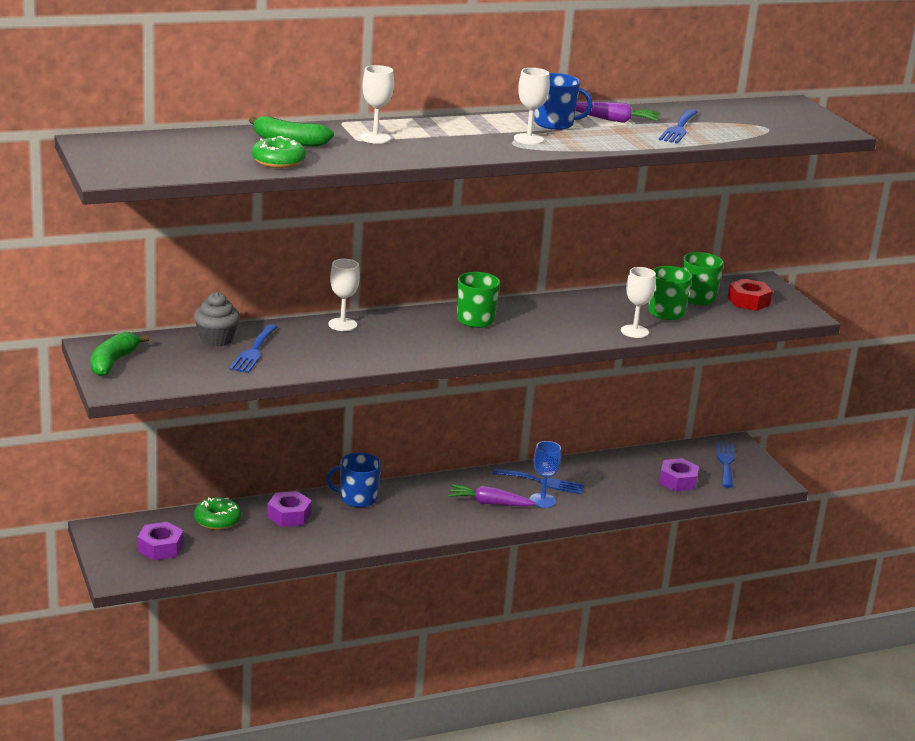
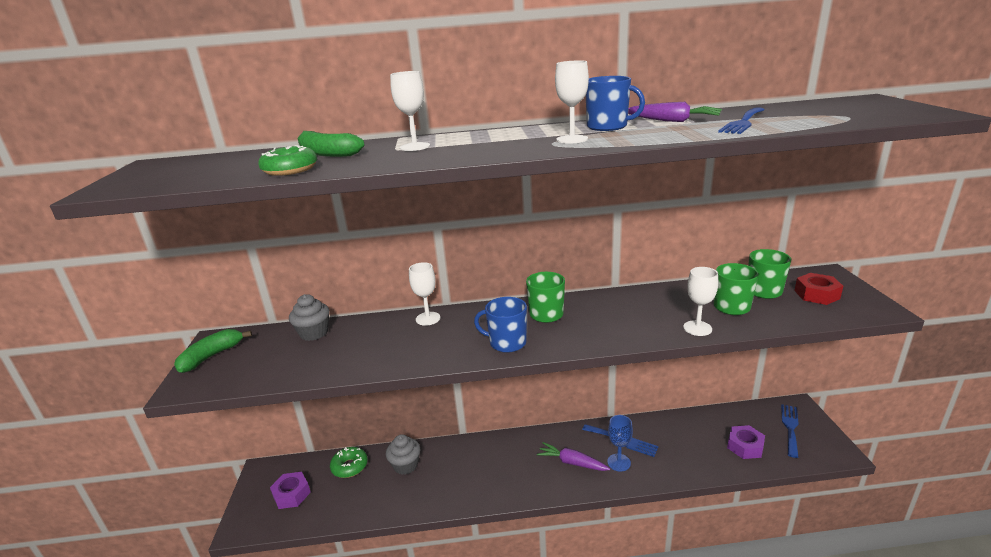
camera: 20 degrees right, 0 degrees up
blue fork [229,324,277,373] -> none
purple nut [267,491,312,527] -> grey cupcake [386,434,420,475]
blue mug [326,452,381,508] -> blue mug moved to [474,297,527,353]

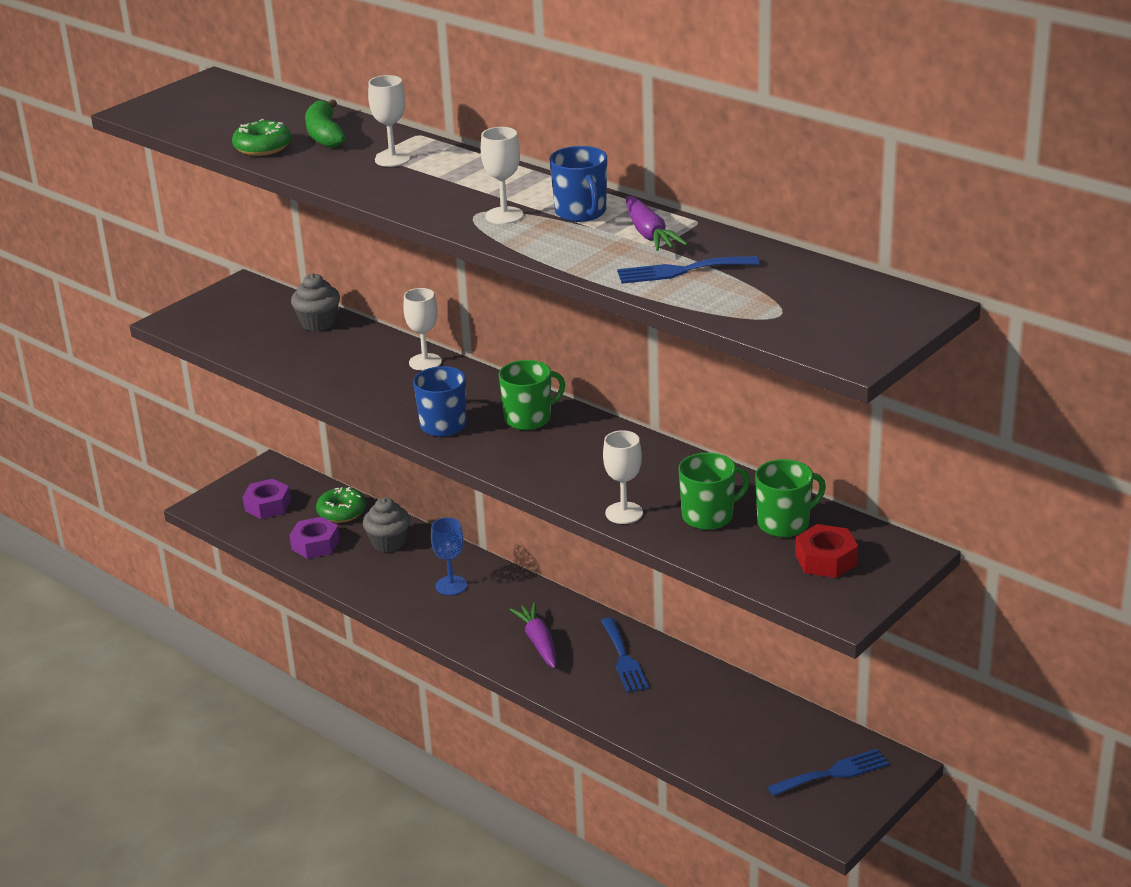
camera: 45 degrees right, 5 degrees up
green banana [174,329,252,373] -> none
blue goblet [607,415,633,472] -> blue goblet moved to [431,517,467,595]
purple nut [727,425,765,459] -> purple nut moved to [290,517,340,559]

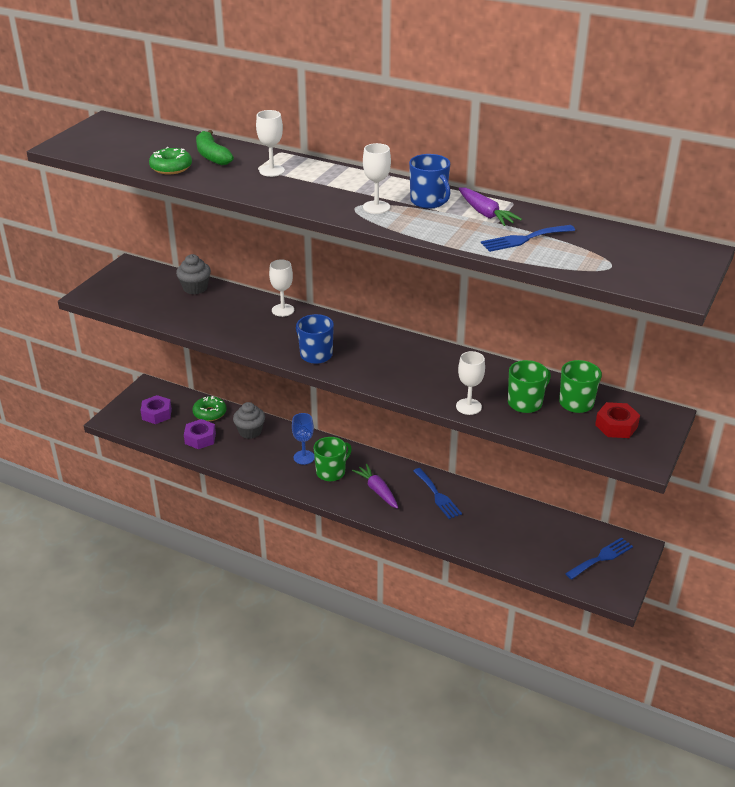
camera: 15 degrees left, 5 degrees up
green mug [499,360,565,430] -> green mug moved to [314,437,352,481]

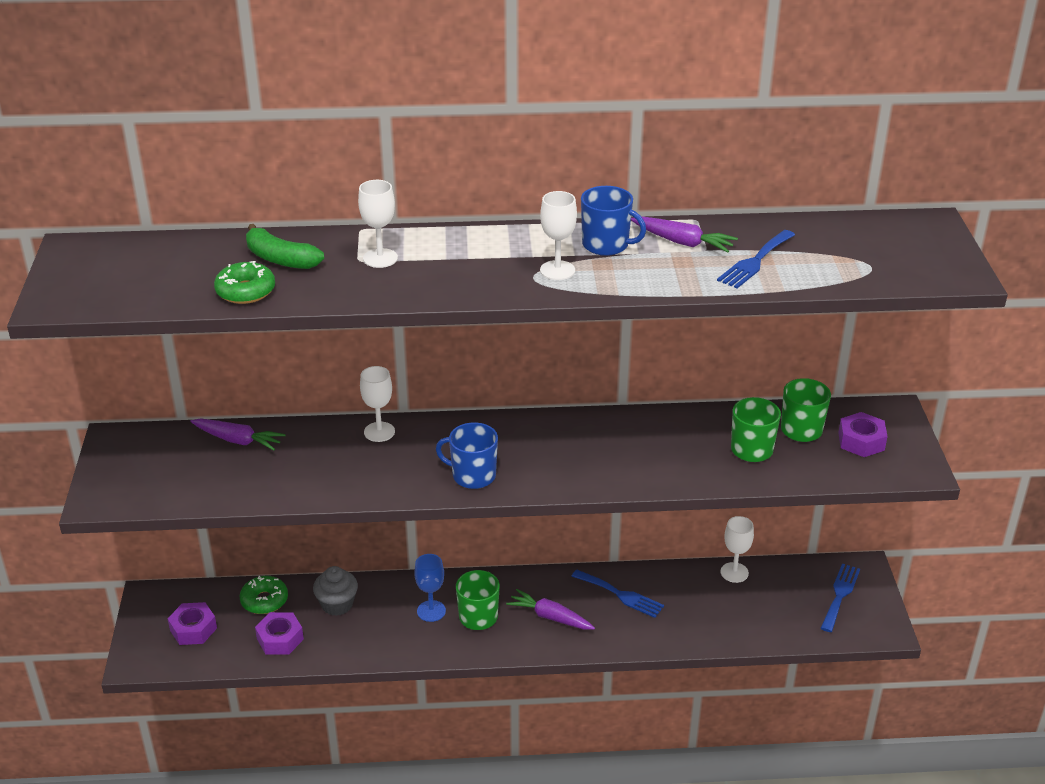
camera: 30 degrees left, 0 degrees up
grey cupcake [176,254,211,294] -> purple carrot [190,419,286,451]
white goblet [456,351,485,415] -> white goblet moved to [721,516,754,583]
red nut [595,402,640,438] -> purple nut [838,412,888,457]

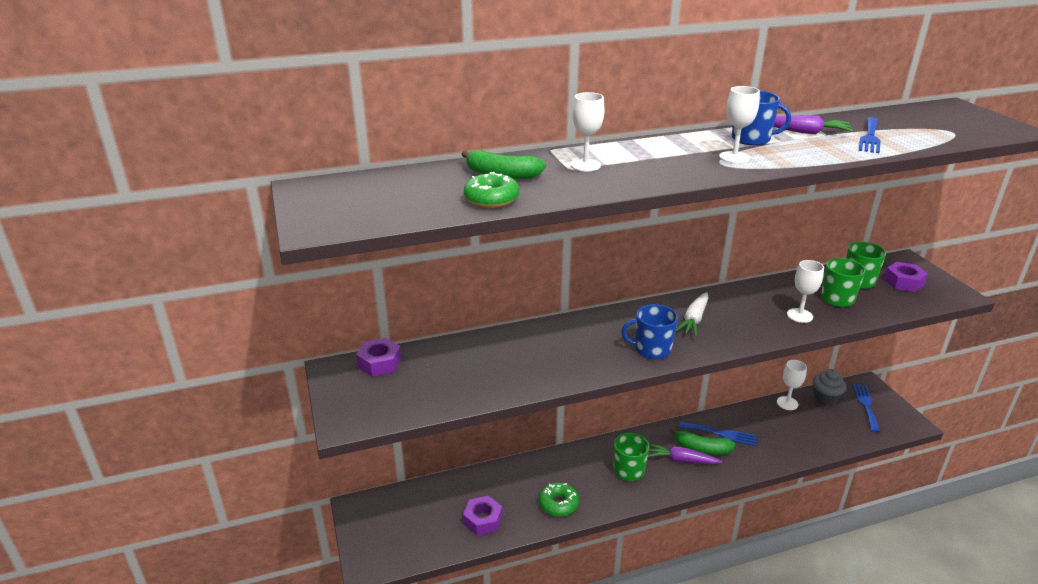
camera: 15 degrees left, 5 degrees down
purple nut [168,602,217,645] -> purple nut moved to [356,338,401,377]
purple carrot [190,419,286,451] -> none
green donut [240,576,288,614] -> green donut moved to [539,482,579,517]
grey cupcake [313,566,358,616] -> grey cupcake moved to [813,369,847,405]
white goblet [360,366,395,442] -> white goblet moved to [787,260,824,323]
blue goblet [414,554,446,622] -> none
none -> green banana [670,427,735,455]
none -> white carrot [676,292,709,336]

